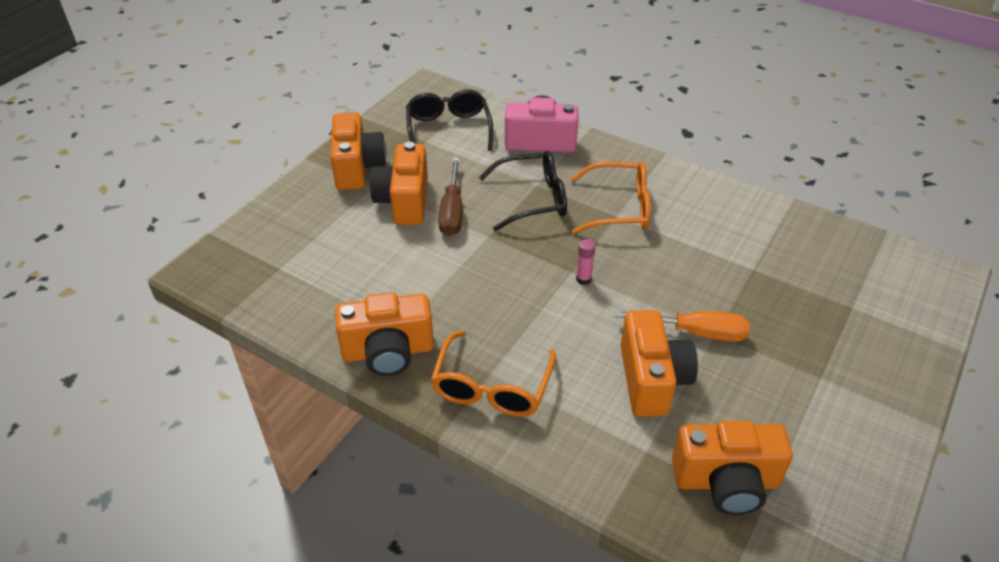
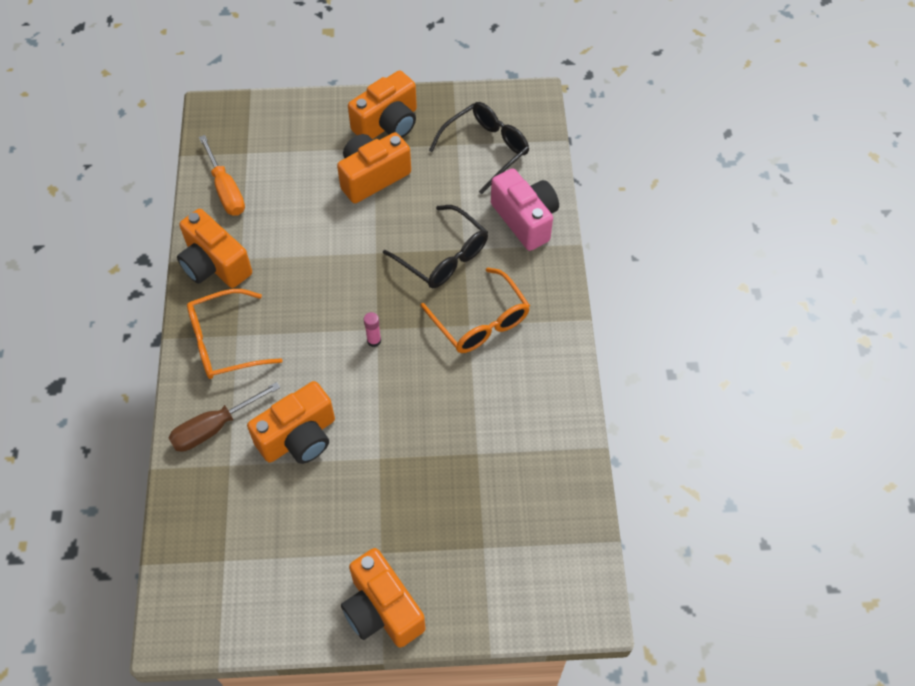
camera: 55 degrees right, 15 degrees up
brown screwdriver [438,158,462,236] -> brown screwdriver moved to [169,382,280,452]
orange screwdriver [614,310,750,342] -> orange screwdriver moved to [199,135,245,216]
orange camera [672,421,793,515] -> orange camera moved to [341,548,425,648]

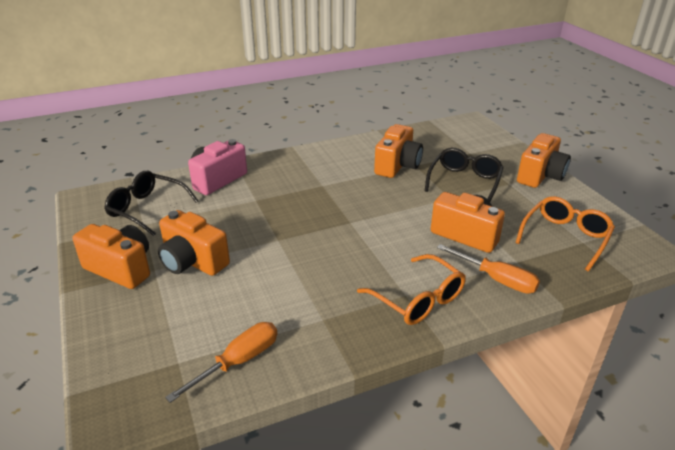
camera: 110 degrees left, 25 degrees down
brown screwdriver [169,382,280,452] -> orange screwdriver [437,244,540,294]
orange camera [177,209,252,288] -> orange camera moved to [374,124,423,178]
pink glue stick [364,312,381,347] -> none
black glasses [383,205,488,288] -> black glasses moved to [425,148,504,202]
orange glasses [421,268,530,353] -> orange glasses moved to [515,196,615,271]

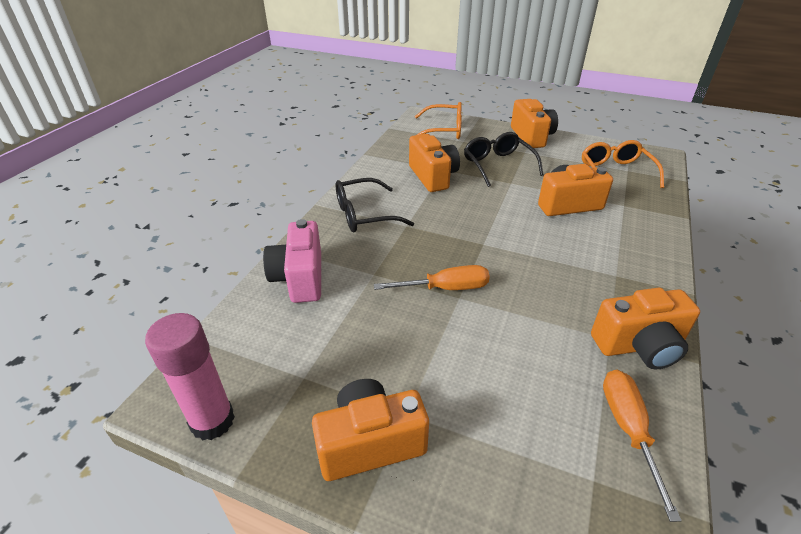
camera: 45 degrees left, 5 degrees up
black glasses [104,171,198,236] -> black glasses moved to [336,178,414,232]
orange camera [158,210,230,276] -> orange camera moved to [591,288,700,370]
orange glasses [357,254,466,325] -> orange glasses moved to [415,102,462,139]
orange screwdriver [437,244,540,294] -> orange screwdriver moved to [374,265,490,290]
none -> pink glue stick [145,313,235,440]

